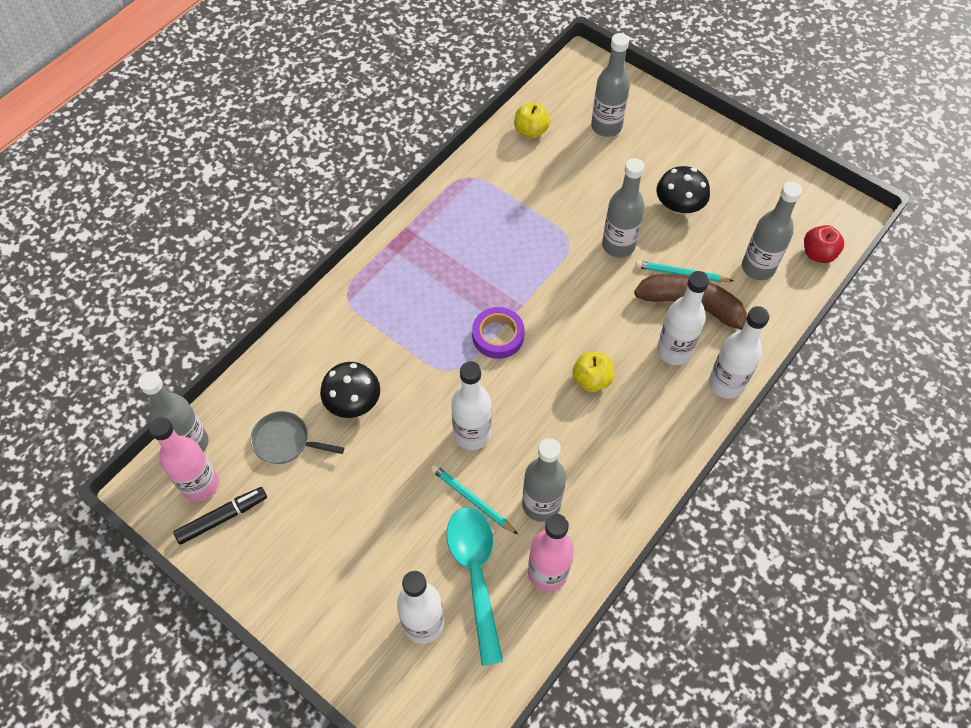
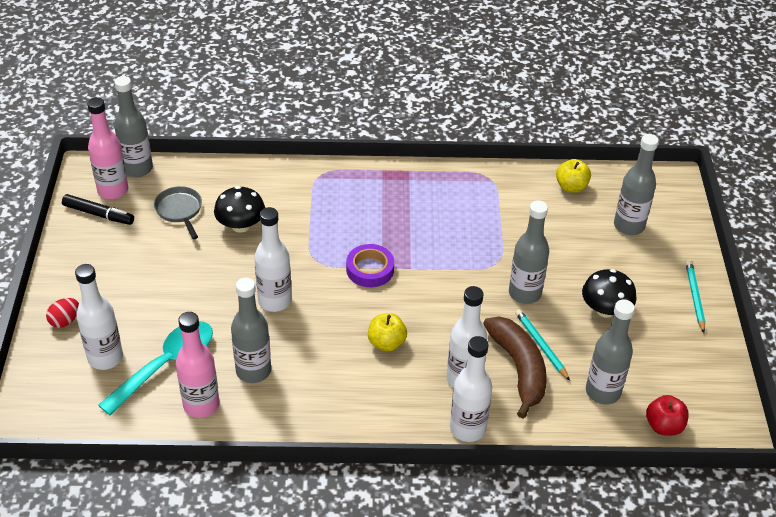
camera: 50 degrees right, 15 degrees down
turquoise pencil [431,465,518,534] -> turquoise pencil moved to [686,260,705,333]
none -> red egg [46,298,79,328]

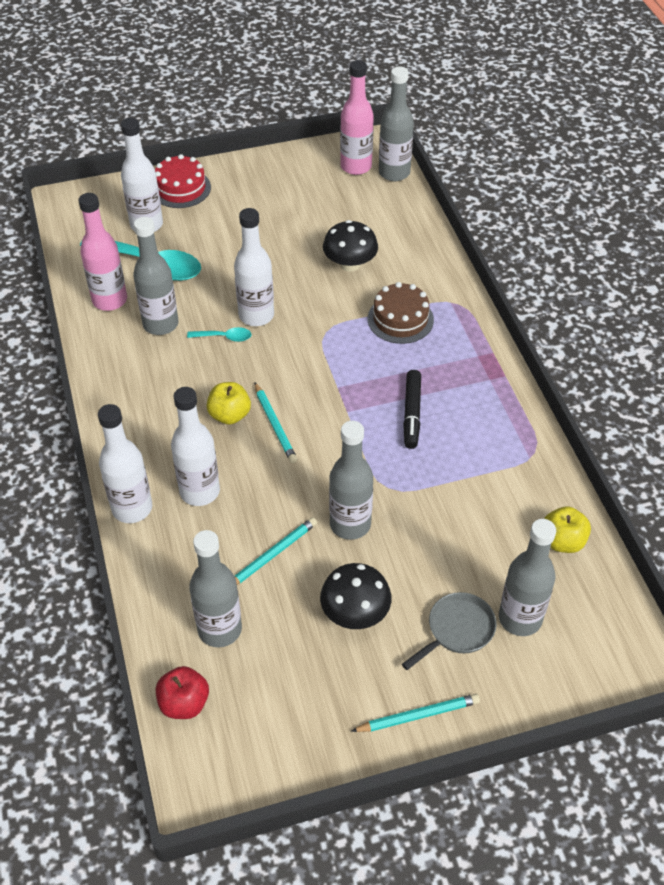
camera: 75 degrees right, 5 degrees up
red egg [46,298,79,328] -> red cake [155,154,211,208]
black marker [62,194,134,225] -> black marker moved to [403,370,421,449]
grey pan [154,186,202,239] -> grey pan moved to [402,592,496,670]
purple tape [346,244,394,287] -> none
brown banana [483,316,547,418] -> none
none -> turquoise spoon [187,327,251,342]
none -> turquoise pencil [255,382,297,463]
none -> brown cake [368,282,434,344]

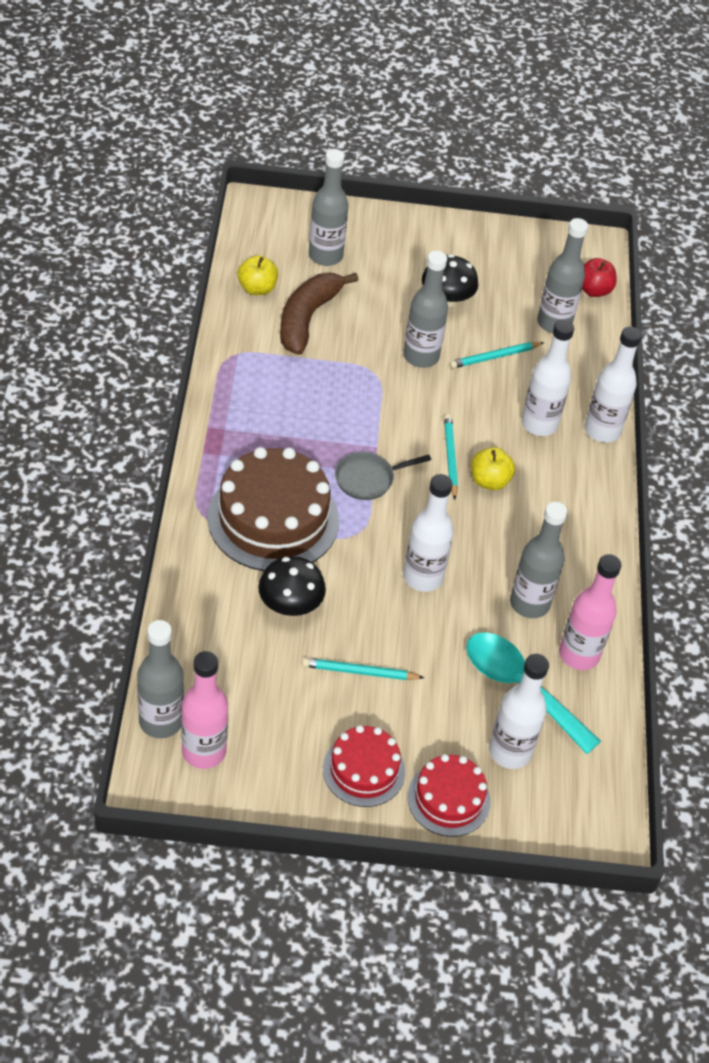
camera: 165 degrees left, 0 degrees up
turquoise spoon [187,327,251,342] -> none
turquoise pencil [351,694,480,732] -> turquoise pencil moved to [302,658,424,680]
brown cake [368,282,434,344] -> brown cake [207,447,339,571], size x1.77
grey pan [402,592,496,670] -> grey pan moved to [335,452,431,500]
black marker [403,370,421,449] -> none
none -> brown banana [280,273,358,355]
none -> red cake [323,725,405,807]

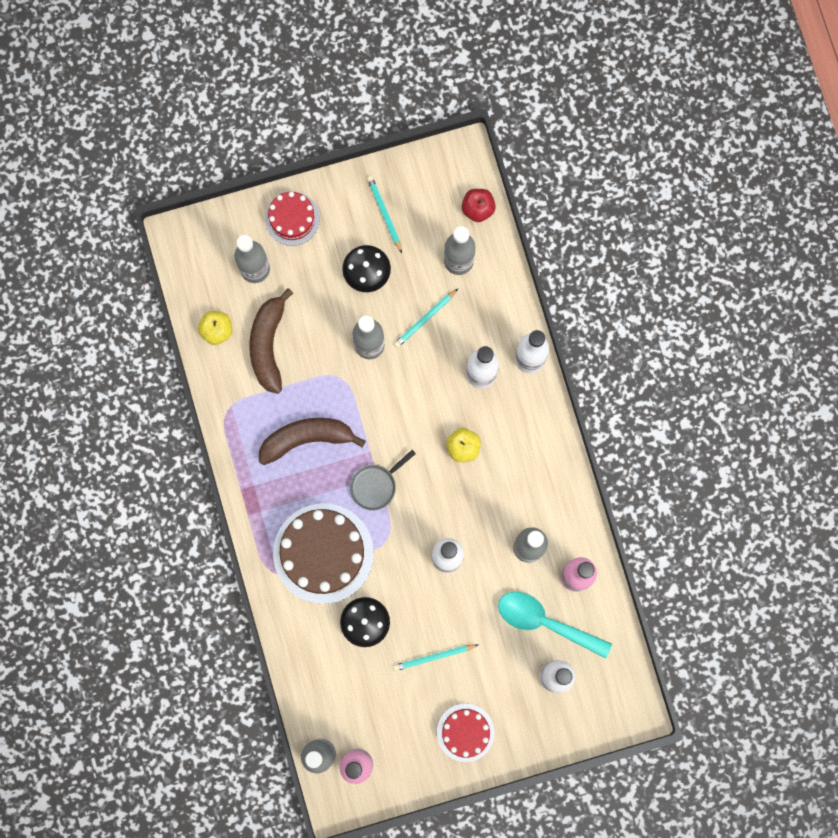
camera: 15 degrees left, 30 degrees up
red cake [407,754,491,837] -> red cake moved to [265,192,320,246]
turquoise pencil [444,414,458,499] -> turquoise pencil moved to [367,176,402,253]
none -> brown banana [259,418,366,465]

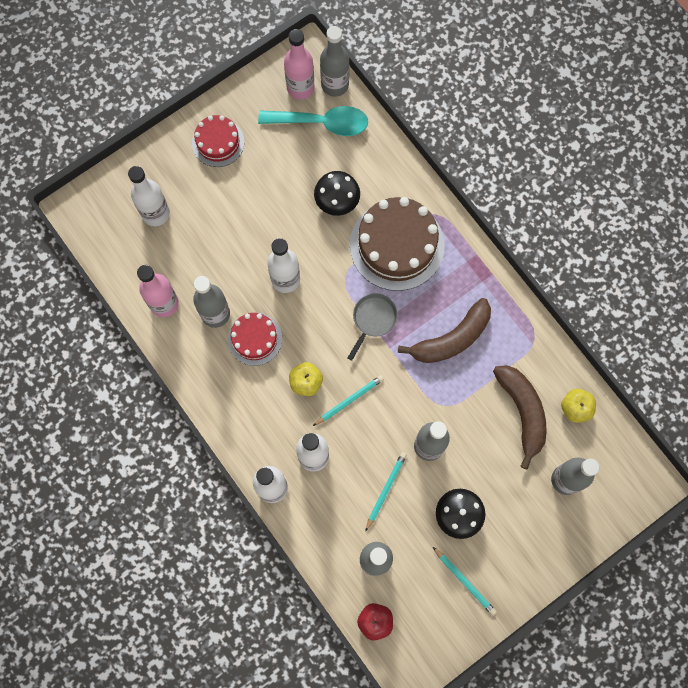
camera: 160 degrees right, 5 degrees down
red cake [265,192,320,246] -> red cake moved to [228,313,282,366]
turquoise pencil [393,644,478,671] -> turquoise pencil moved to [313,375,384,426]
turquoise spoon [498,592,612,658] -> turquoise spoon moved to [258,106,368,136]

